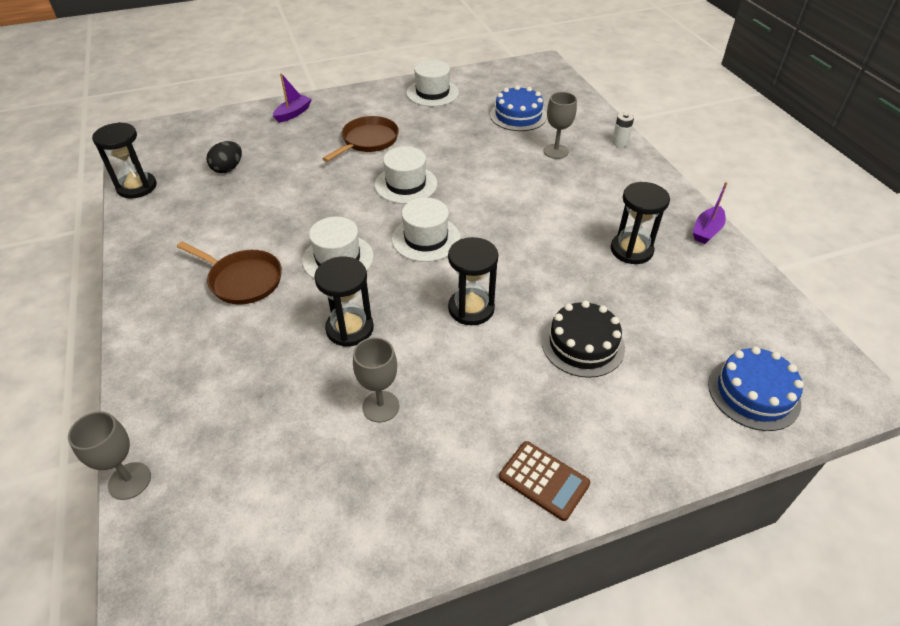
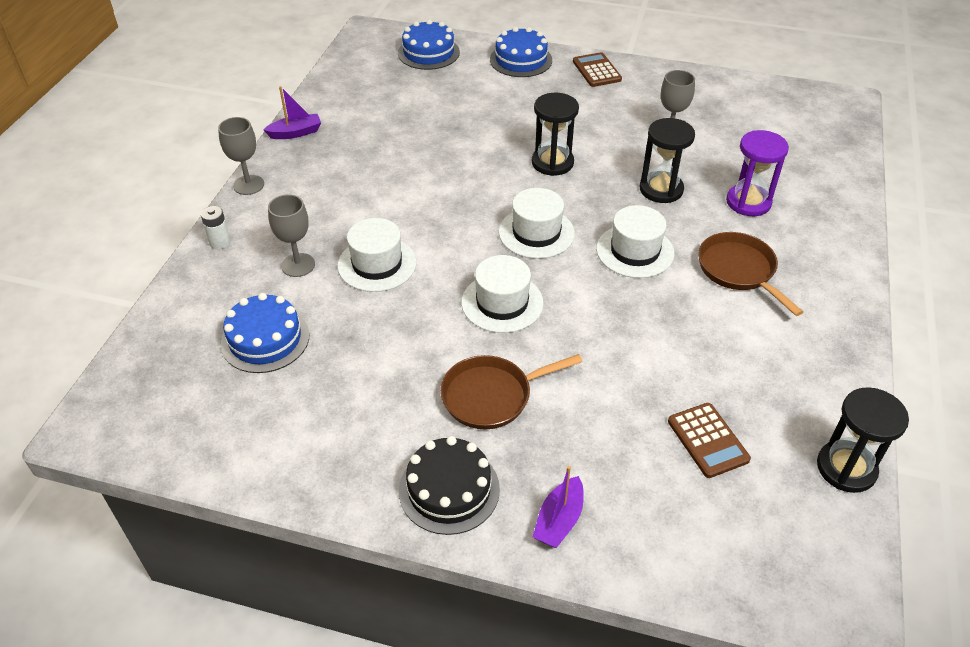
camera: 145 degrees left, 0 degrees up
grey goblet [68,411,151,500] -> grey goblet moved to [218,117,264,195]
black egg [207,141,242,173] -> brown calculator [668,403,751,478]
purple boat [273,73,312,123] -> purple boat turned 45 degrees counterclockwise [533,466,584,548]
white hat [406,60,459,106] -> white hat moved to [337,218,417,292]
black cake [542,301,625,378] -> black cake moved to [399,436,500,535]
black hourglass [611,182,670,264] -> none
none -> blue cake [490,27,552,77]
none -> purple hourglass [726,130,789,216]

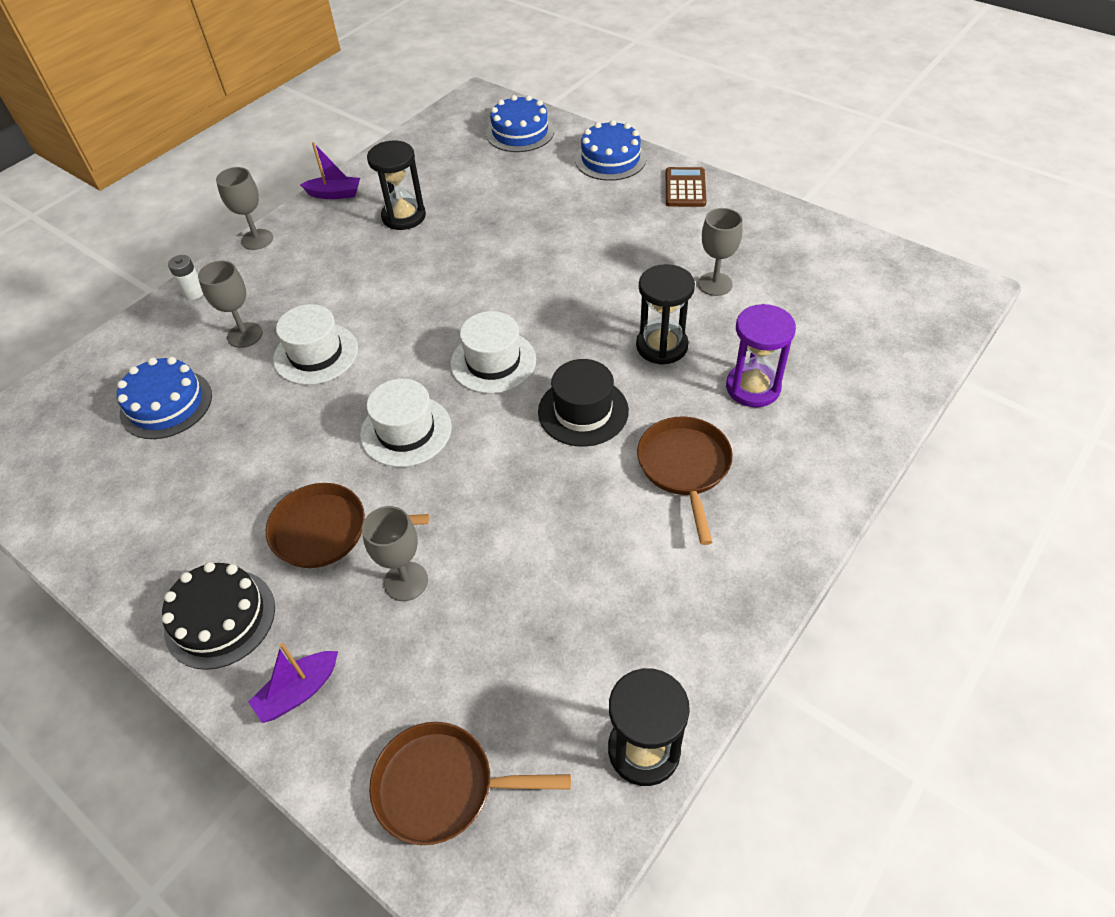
camera: 25 degrees right, 5 degrees up
black hourglass [532,93,579,176] -> black hourglass moved to [367,141,426,230]
white hat [596,205,675,278] -> black hat [538,359,629,447]
brown calculator [668,403,751,478] -> none
none -> grey goblet [362,506,428,601]
none -> brown pan [369,722,571,845]

